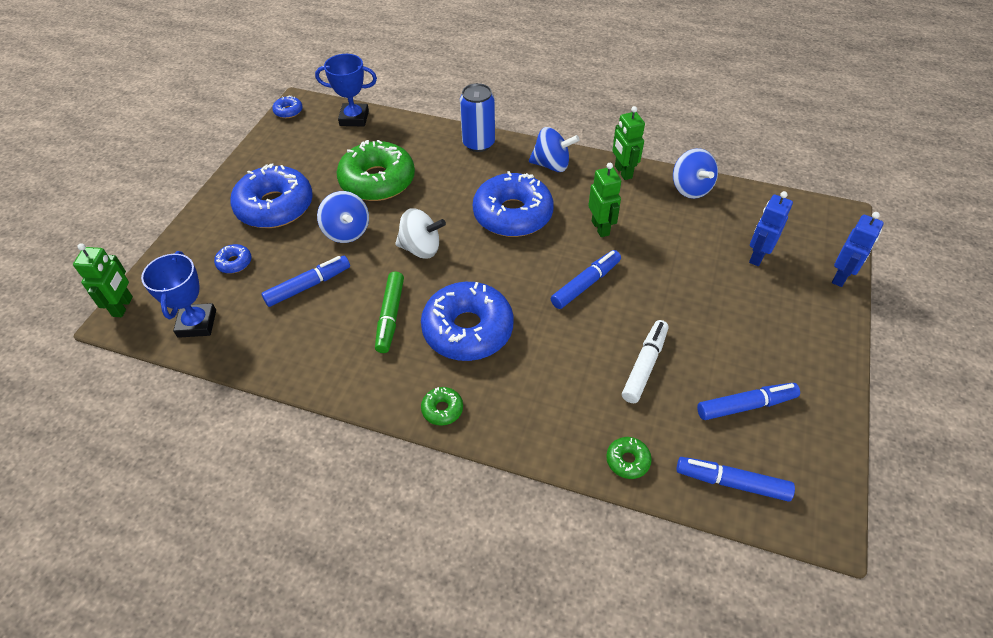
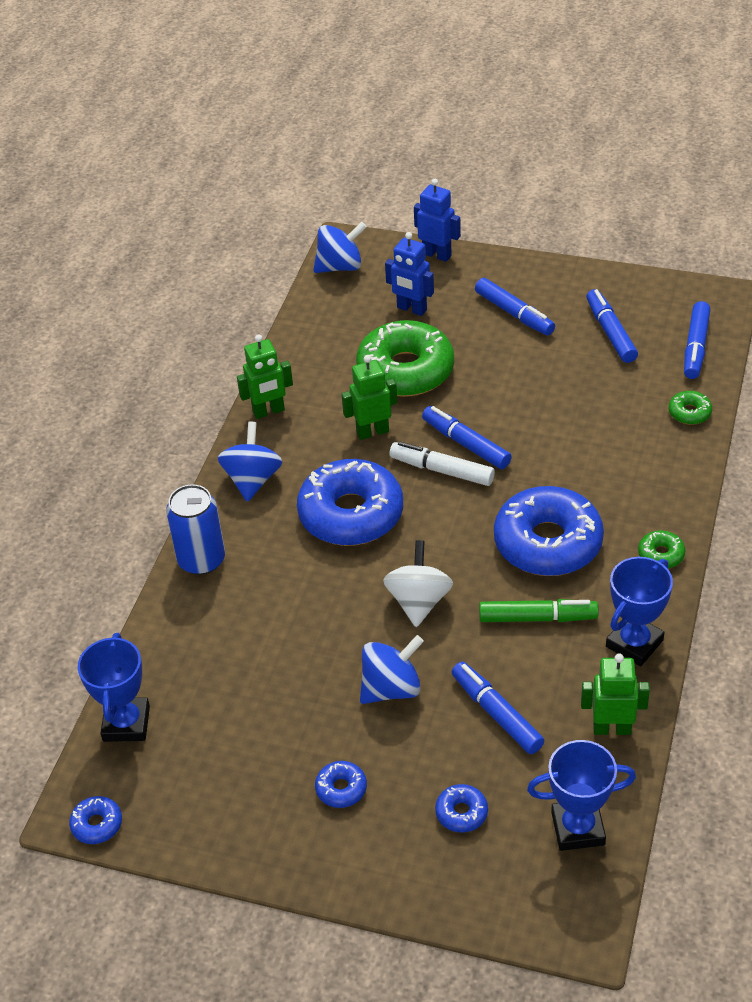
camera: 90 degrees left, 5 degrees down
green robot [73,243,133,317] -> green robot moved to [581,654,650,735]
blue donut [230,163,313,228] -> blue donut [315,761,367,808], size x0.42
green donut [337,140,415,201] -> green donut moved to [356,320,454,397]
white marker [622,320,668,403] -> white marker moved to [390,441,495,486]
blue spinning top [673,148,718,199] -> blue spinning top moved to [313,222,367,273]
none -> blue marker [475,278,555,335]
none -> blue trophy [606,557,673,666]

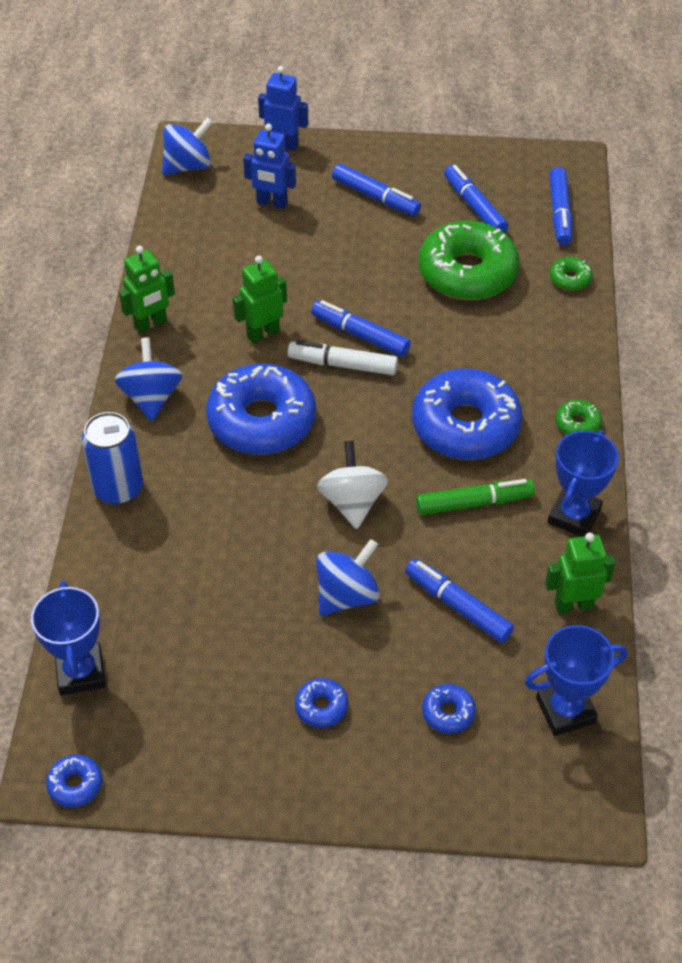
camera: 15 degrees left, 5 degrees up
green donut [356,320,454,397] -> green donut moved to [419,221,520,300]

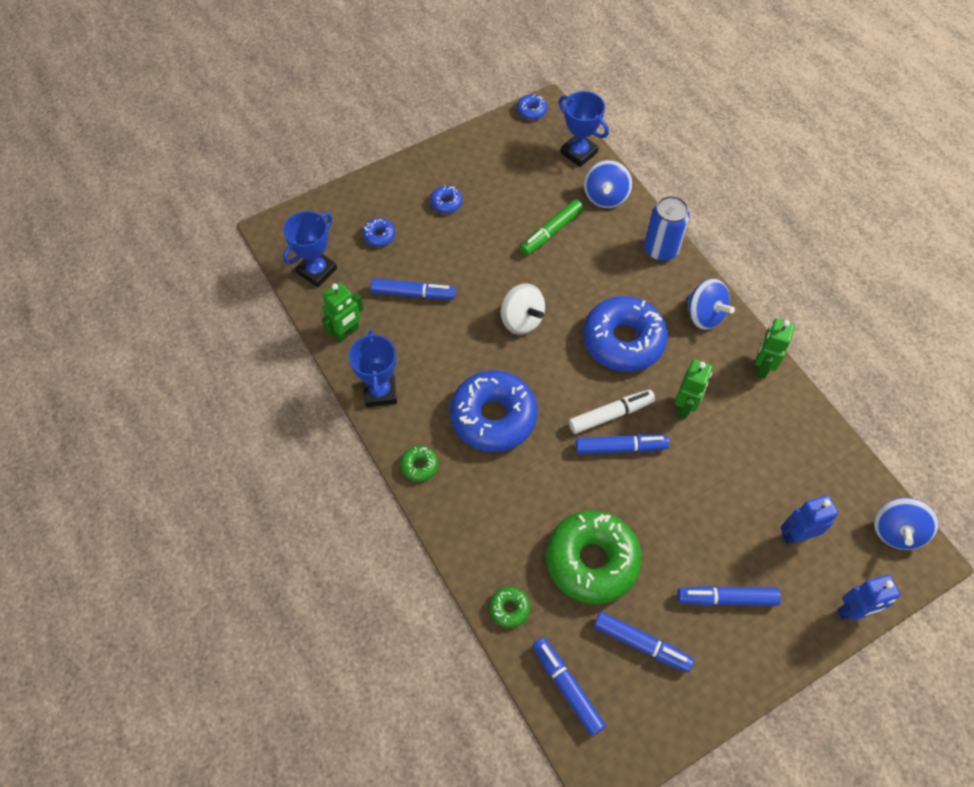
camera: 145 degrees right, 10 degrees up
blue spinning top [316,539,380,616] -> blue spinning top moved to [584,160,632,208]
green marker [416,479,535,515] -> green marker moved to [520,199,583,256]

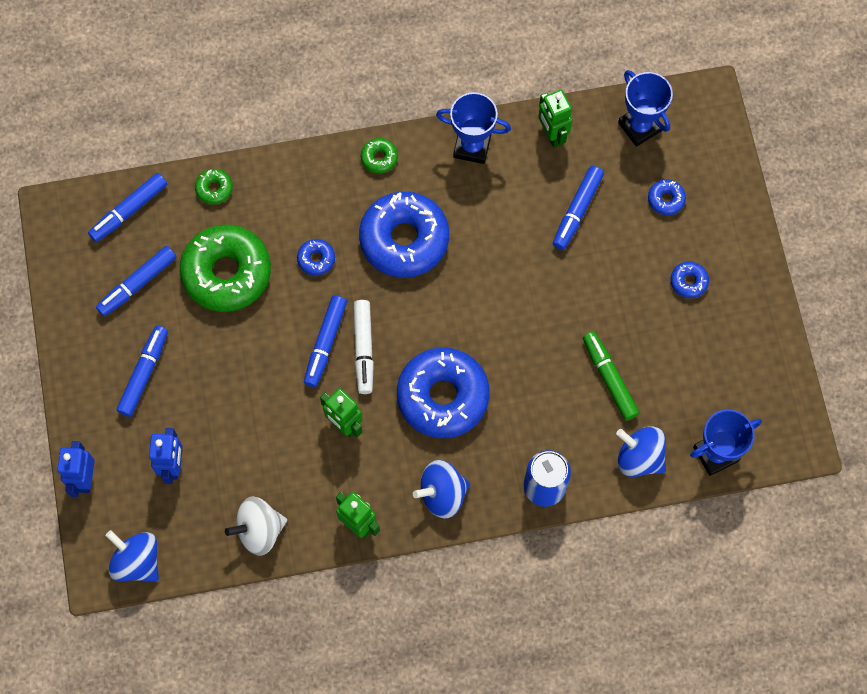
camera: 110 degrees right, 10 degrees up
white spinning top [501,284,545,335] -> white spinning top moved to [225,497,287,556]
blue donut [517,94,547,120] -> blue donut moved to [297,239,335,276]
blue marker [532,637,606,736] -> blue marker turned 150 degrees clockwise [88,173,167,242]

